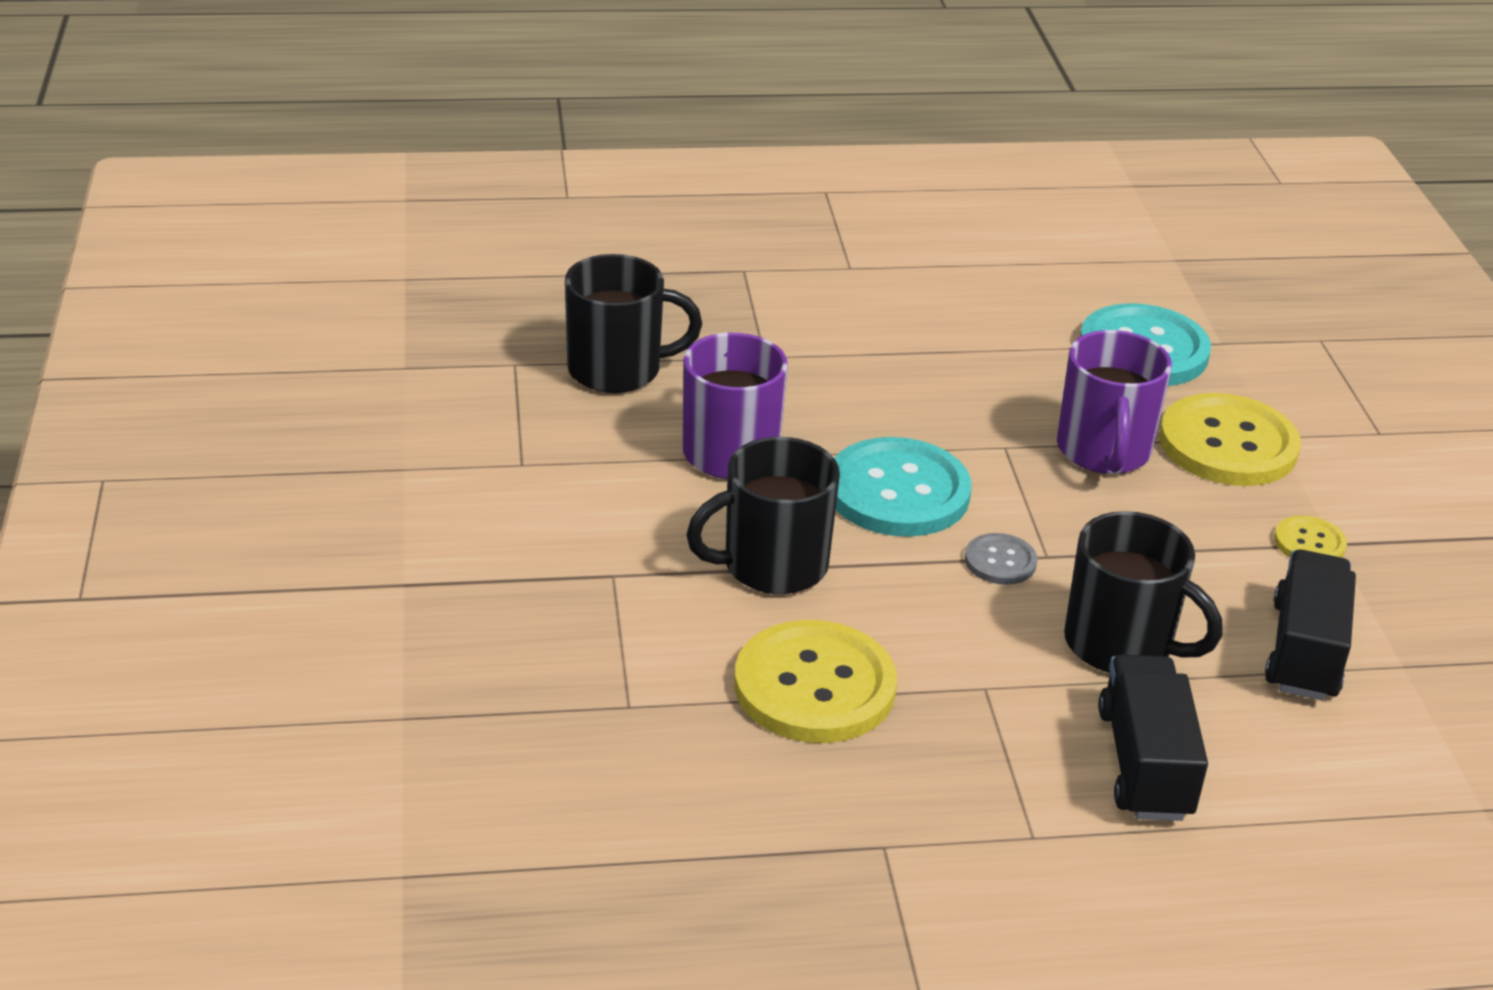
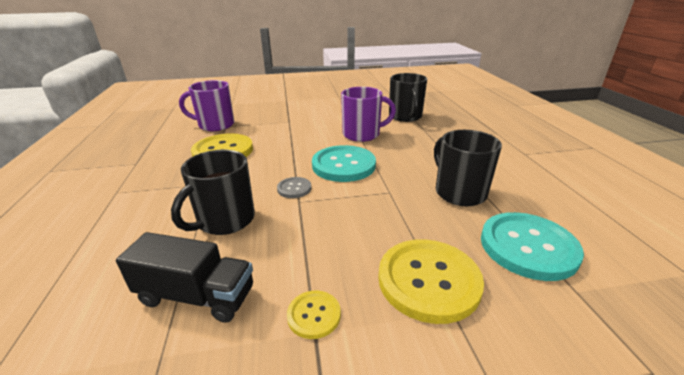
camera: 90 degrees right, 5 degrees down
black mug [686,437,840,594] -> black mug moved to [434,130,502,206]
purple mug [1057,330,1172,474] -> purple mug moved to [179,80,234,131]
black truck [1098,654,1208,821] -> none

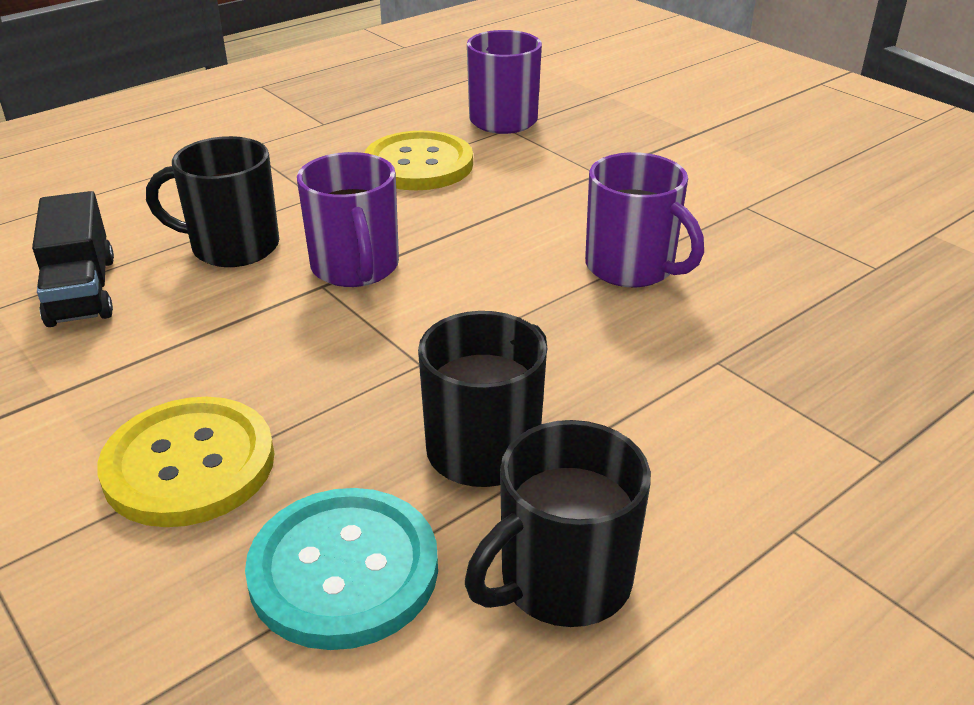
camera: 60 degrees right, 5 degrees up
grey button [277,177,311,198] -> purple mug [297,152,399,287]
yellow button [287,290,341,339] -> none
turquoise button [312,145,376,182] -> none
black mug [389,73,427,122] -> black mug moved to [465,420,651,627]

